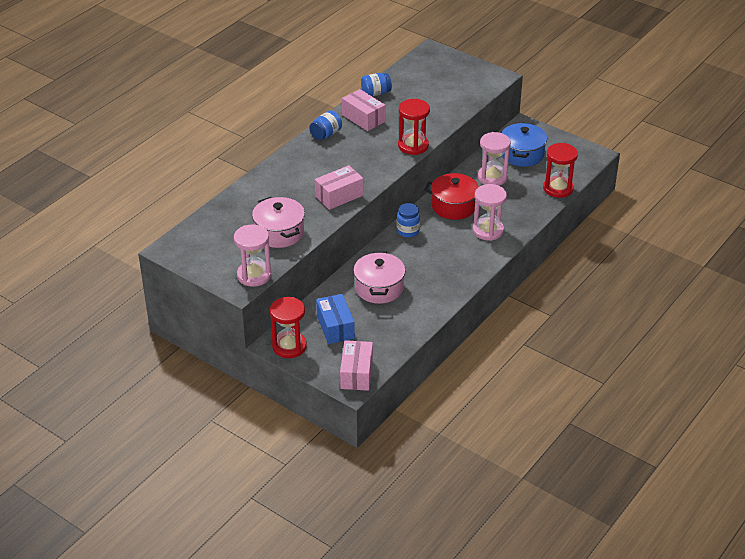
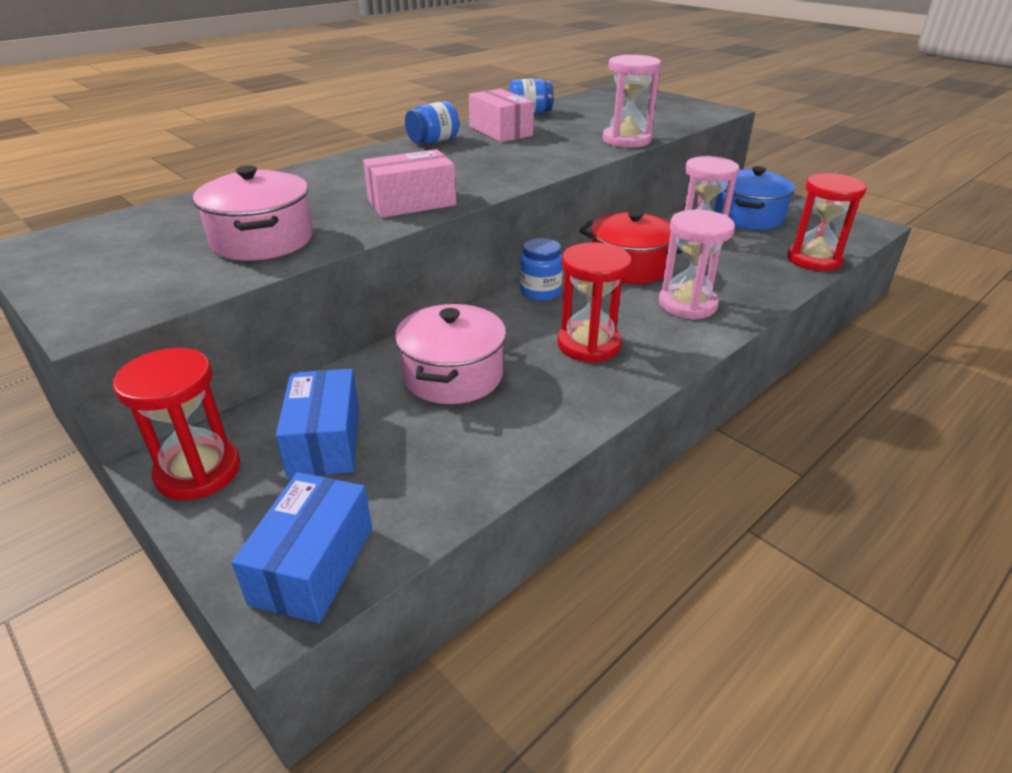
camera: 10 degrees right, 5 degrees down
pink hourglass [234,225,271,287] -> pink hourglass moved to [603,55,661,148]
pink box [340,340,373,391] -> blue box [231,472,372,623]
red hourglass [398,99,430,155] -> red hourglass moved to [557,242,631,363]

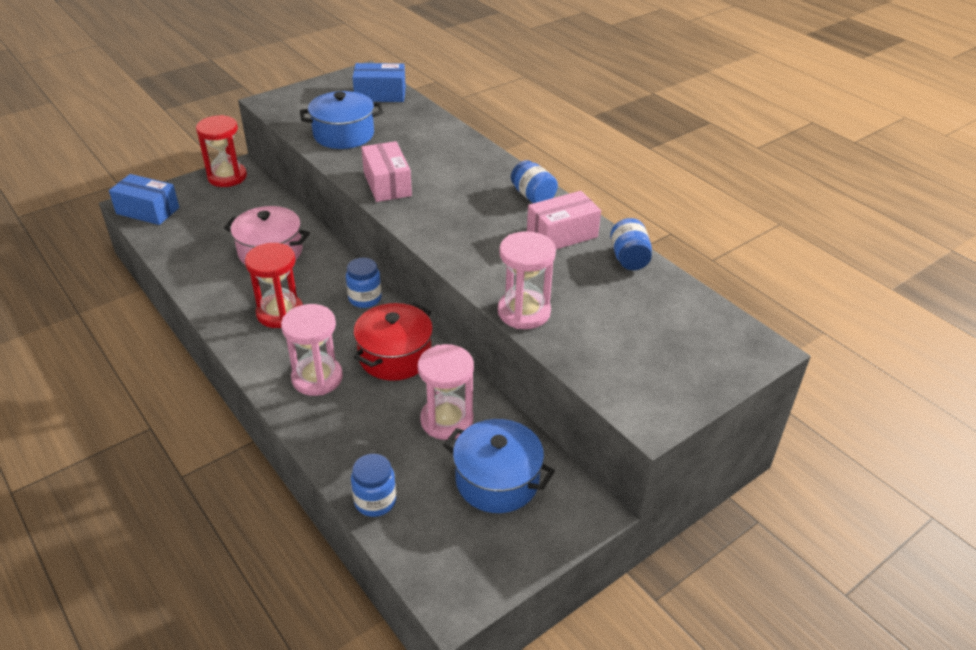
camera: 95 degrees right, 5 degrees up
pink pot [193,165,313,261] -> blue pot [300,91,383,149]
blue box [276,369,359,477] -> blue box moved to [352,63,406,102]
red hourglass [787,173,867,271] -> blue jar [351,454,396,517]

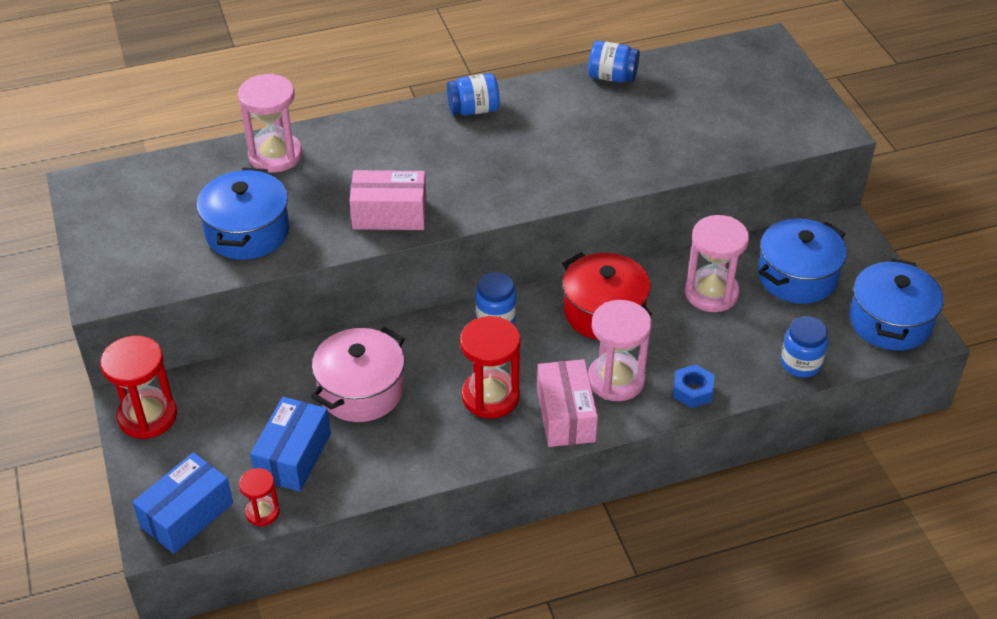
camera: 70 degrees left, 5 degrees up
blue box [352,63,406,102] -> blue box moved to [250,397,331,492]
pink hourglass [498,231,556,329] -> pink hourglass moved to [238,73,302,172]
pink box [527,191,601,249] -> pink box moved to [537,359,598,447]
none -> red hourglass [239,468,280,526]
none -> blue nut [673,364,714,408]
none -> blue pot [850,258,944,351]

